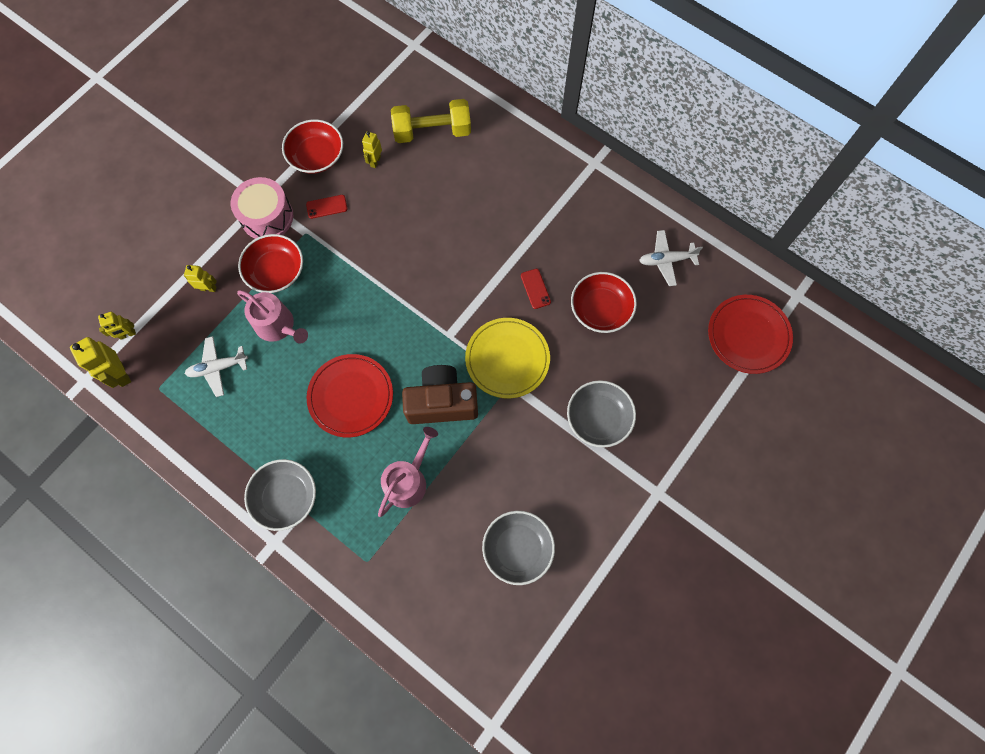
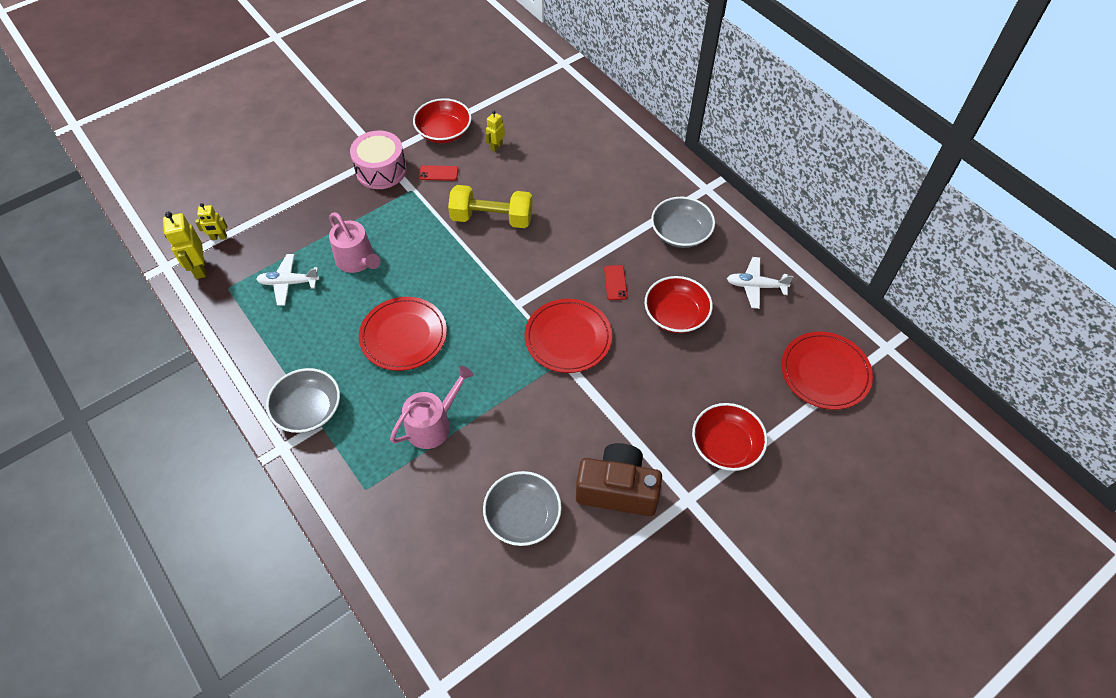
camera: 15 degrees right, 15 degrees down
yellow robot [184,265,217,292] -> none
red bowl [238,234,303,293] -> red bowl moved to [692,403,768,471]
yellow dumbbell [391,99,471,143] -> yellow dumbbell moved to [448,185,533,228]
brown camera [402,365,478,424] -> brown camera moved to [576,443,662,516]
yellow plate [465,318,550,399] -> red plate [525,299,612,373]
grey bowl [567,380,636,448] -> grey bowl moved to [651,197,715,248]

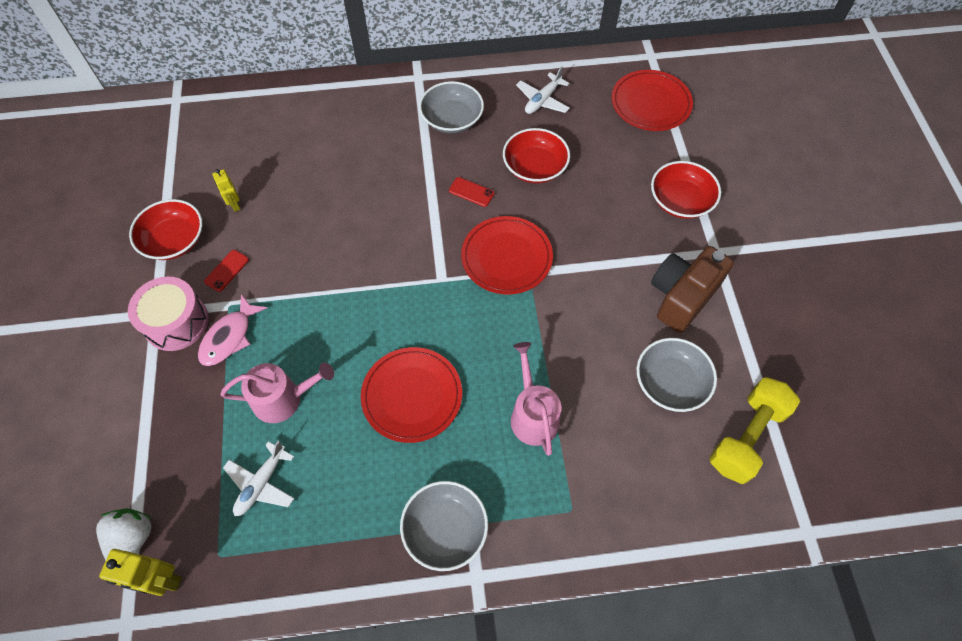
camera: 60 degrees left, 5 degrees up
yellow robot [195,203,228,240] -> white strawberry [96,508,152,561]
yellow dumbbell [448,185,533,228] -> yellow dumbbell moved to [709,377,800,484]
none -> pink fish [198,294,267,366]

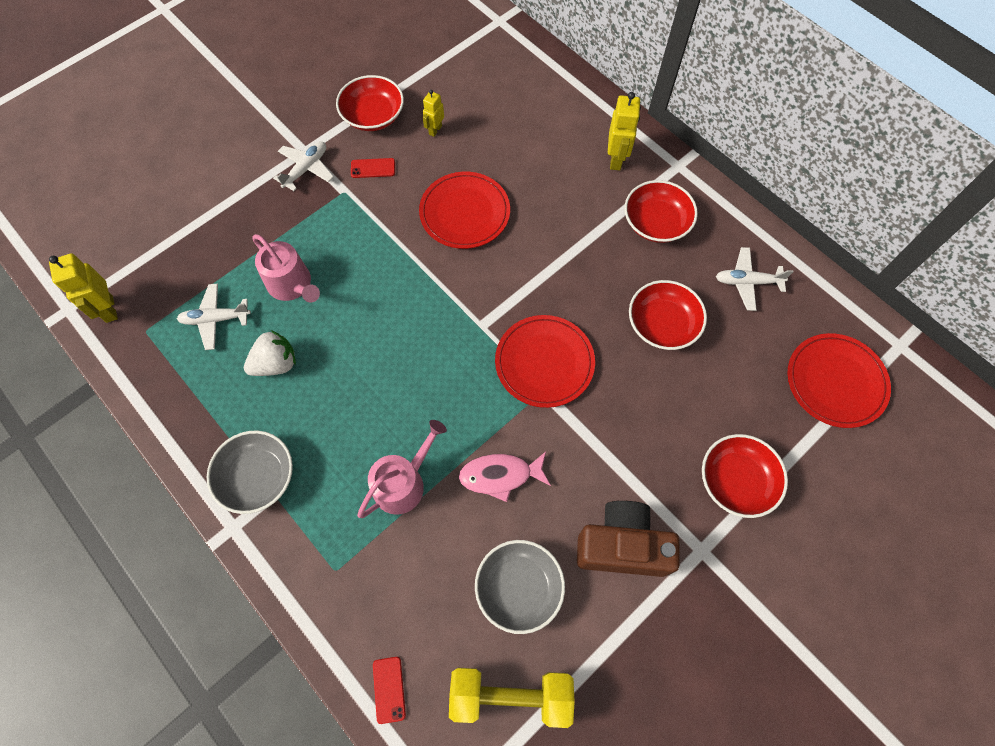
camera: 55 degrees right, 5 degrees up
white strawberry [96,508,152,561] -> white strawberry moved to [244,330,296,376]
pink drum [128,276,208,351] -> white plane [273,142,334,191]
pink fish [198,294,267,366] -> pink fish moved to [459,452,551,502]
red plate [361,347,462,443] -> red plate moved to [419,172,510,249]
grey bowl [419,81,484,133] -> red bowl [624,180,698,243]
red phone [449,177,494,207] -> red phone moved to [373,657,406,724]
none -> yellow robot [608,92,641,170]

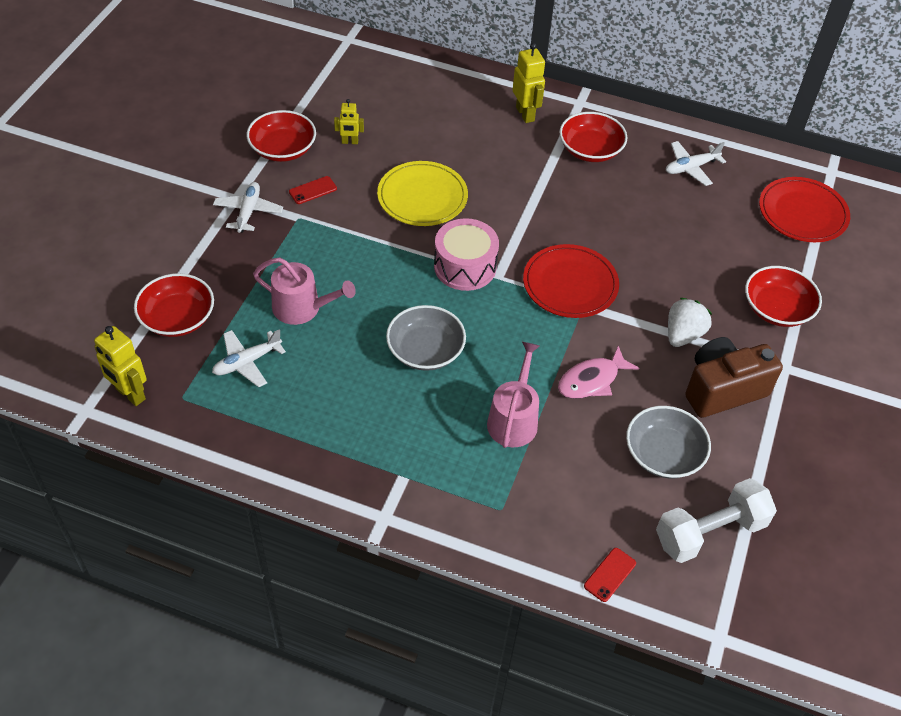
camera: 30 degrees left, 15 degrees down
grey bowl [207,430,293,514] -> grey bowl moved to [386,305,466,371]
white strawberry [244,330,296,376] -> white strawberry moved to [668,298,712,347]
red phone [373,657,406,724] -> red phone turned 75 degrees clockwise [584,548,636,602]
red plate [419,172,510,249] -> yellow plate [377,161,468,226]
yellow robot [423,90,444,137] -> yellow robot turned 90 degrees counterclockwise [334,99,364,144]
yellow dumbbell [449,668,575,728] -> white dumbbell [656,478,777,563]
red bowl [629,280,707,350] -> red bowl moved to [134,273,214,337]
none -> pink drum [434,218,499,291]

